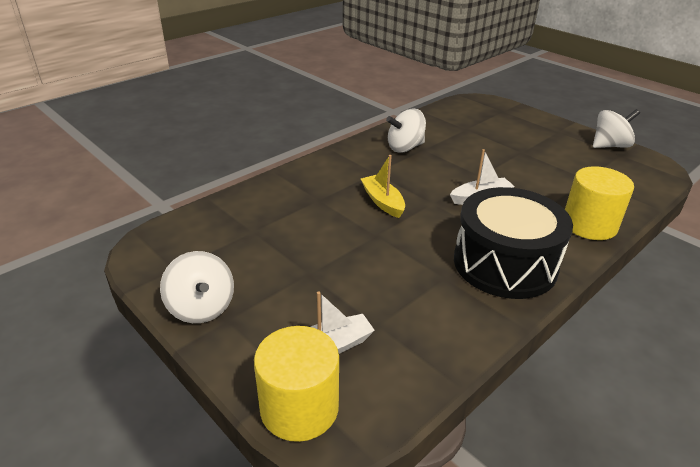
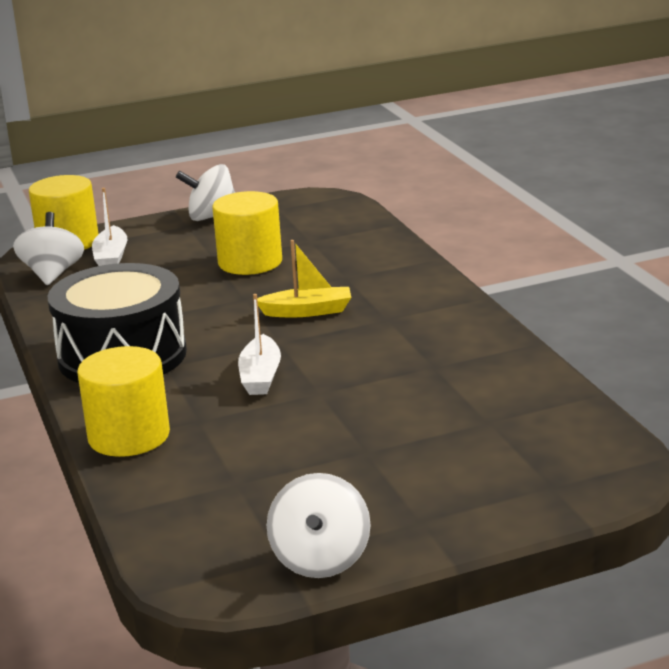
camera: 115 degrees right, 10 degrees down
white spinning top [386,109,426,153] -> white spinning top moved to [13,212,84,285]
none -> yellow cylinder [213,191,282,275]

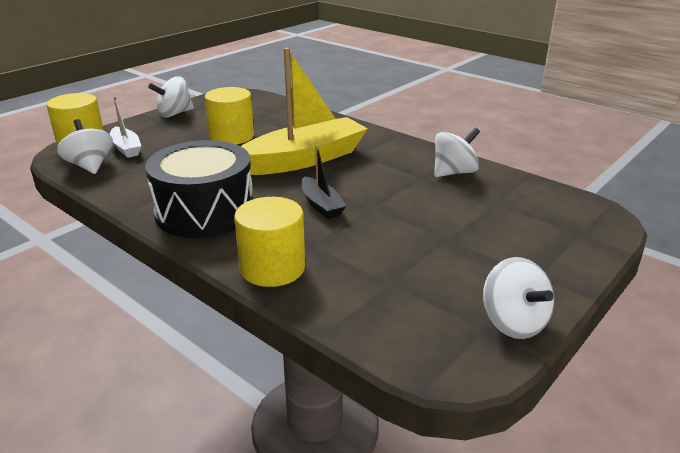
camera: 30 degrees left, 5 degrees up
white boat [238,294,281,395] -> black boat [301,145,346,219]
yellow boat [257,240,351,317] -> yellow boat [241,48,368,175], size x2.11
none -> white spinning top [434,128,480,177]

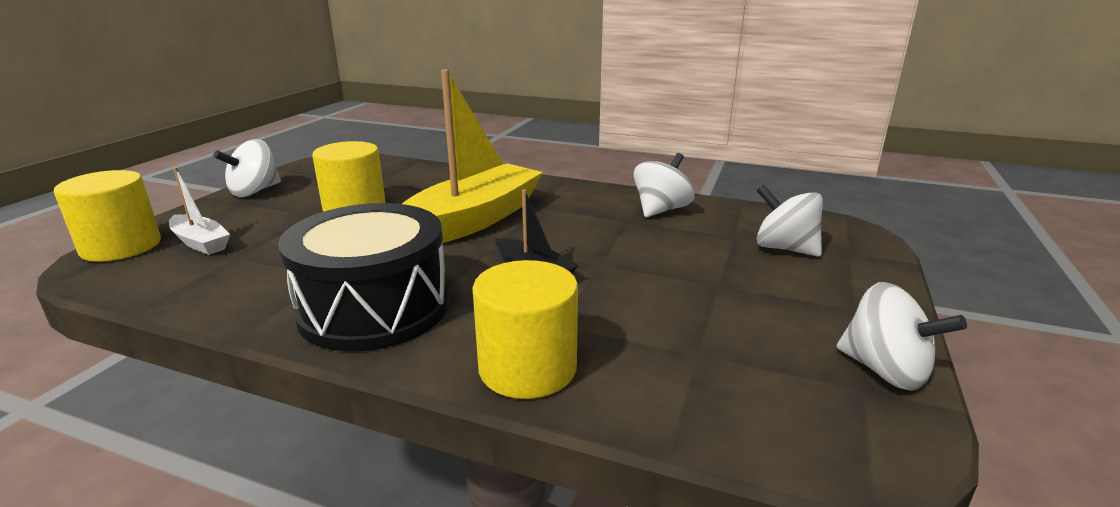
camera: 20 degrees left, 5 degrees down
white spinning top [57,119,113,174] -> white spinning top moved to [756,185,823,257]

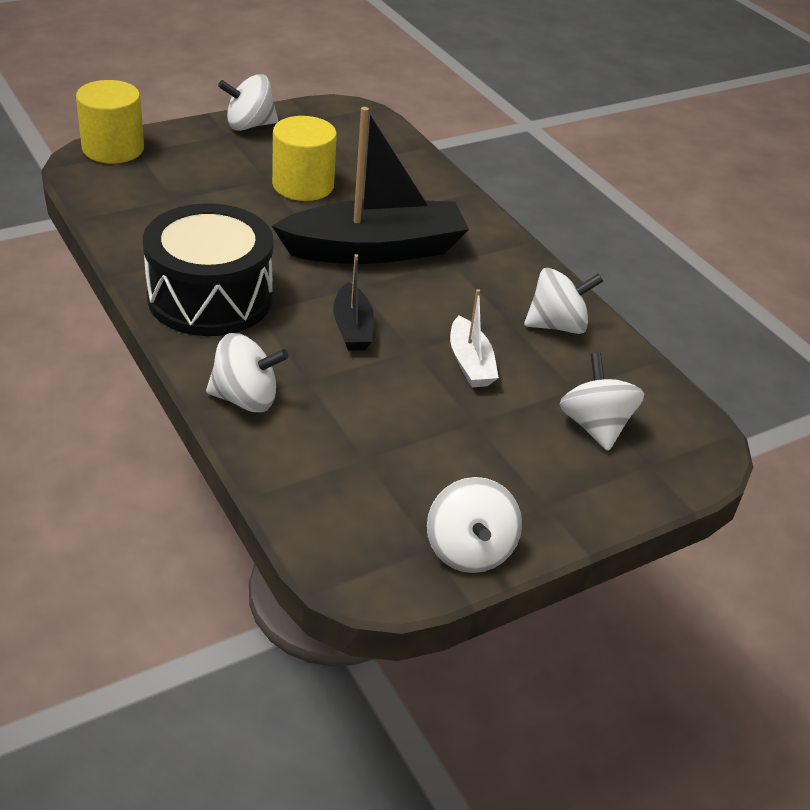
camera: 35 degrees right, 15 degrees up
white boat [169,167,230,255] -> white boat moved to [450,289,499,387]
yellow boat [402,70,543,243] -> black boat [272,107,469,264]
yellow cylinder [472,260,578,399] -> white spinning top [206,333,289,412]

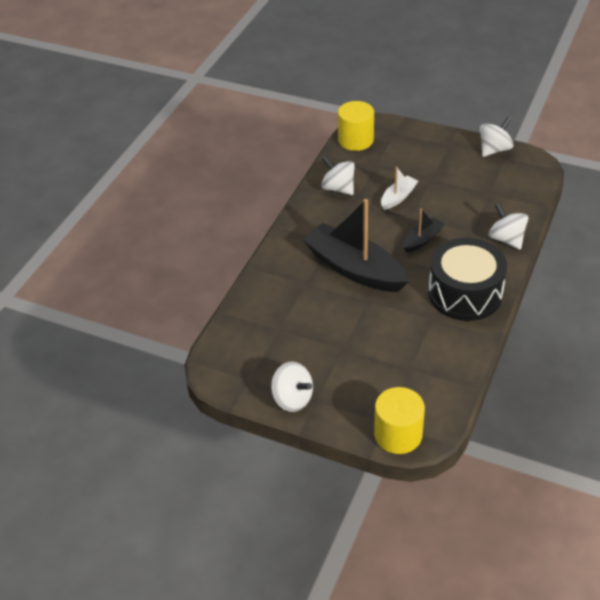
camera: 120 degrees left, 5 degrees up
yellow cylinder [272,116,337,201] -> yellow cylinder moved to [338,101,374,151]
white spinning top [559,352,644,451] -> none

